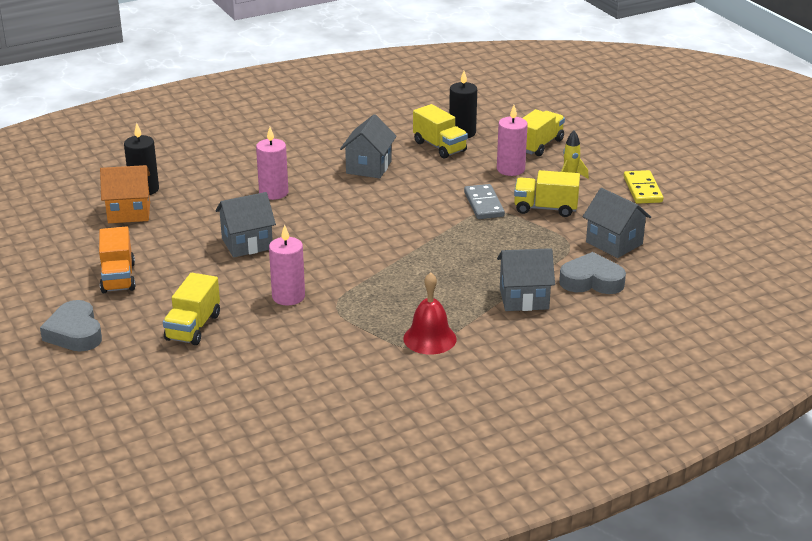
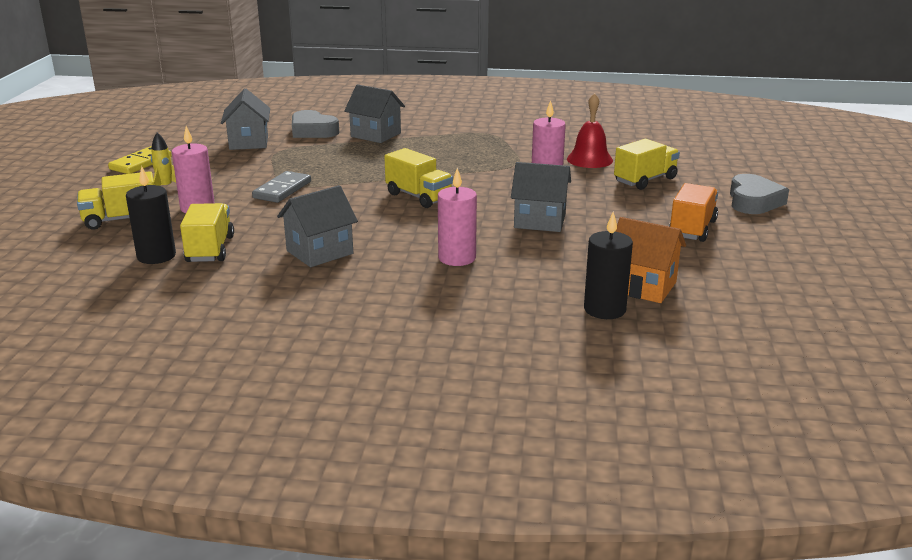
camera: 145 degrees left, 5 degrees down
red bell [403,272,456,355] -> red bell moved to [567,93,613,168]
yellow truck [514,170,580,217] -> yellow truck moved to [384,148,453,208]

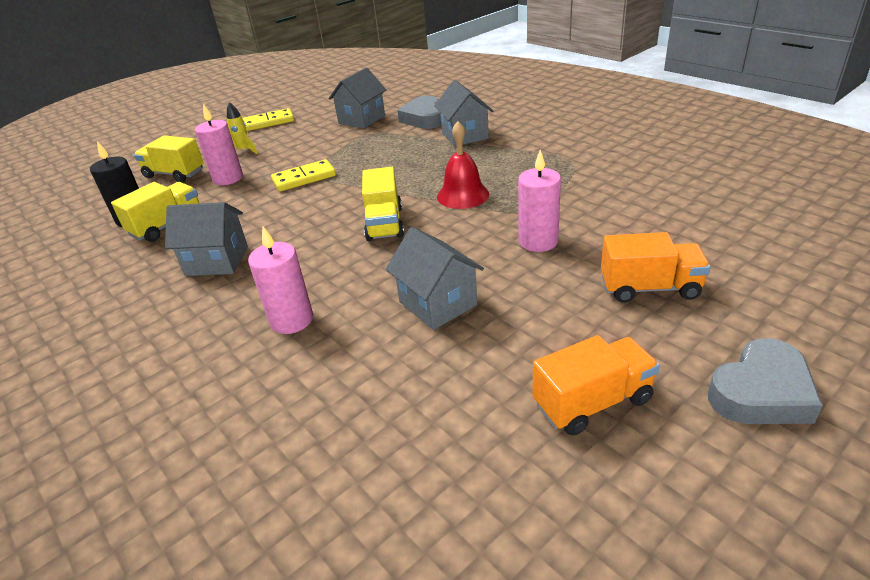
camera: 45 degrees right, 10 degrees up
grey domino [252,171,311,203] -> yellow domino [271,159,336,191]
red bell [567,93,613,168] -> red bell moved to [437,121,489,209]
black candle [584,212,633,319] -> none
yellow truck [614,139,680,190] -> orange truck [601,232,711,303]
orange house [615,217,686,303] -> none

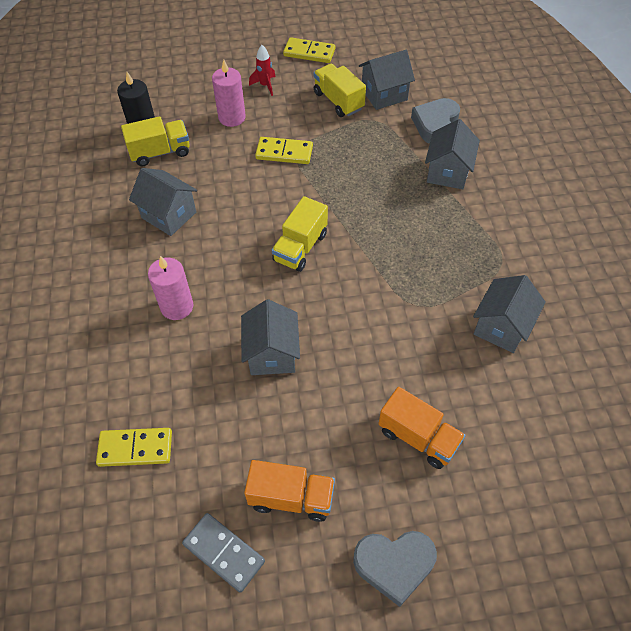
camera: 30 degrees right, 20 degrees up
yellow truck [134,135,203,183] -> yellow truck moved to [313,64,366,117]
yellow rocket [227,102,258,154] -> red rocket [249,45,276,96]
red bell [437,121,489,209] -> none
pink candle [518,150,561,252] -> none
none -> yellow domino [96,428,172,467]
none -> grey domino [182,513,265,593]
none -> grey house [473,275,546,353]

